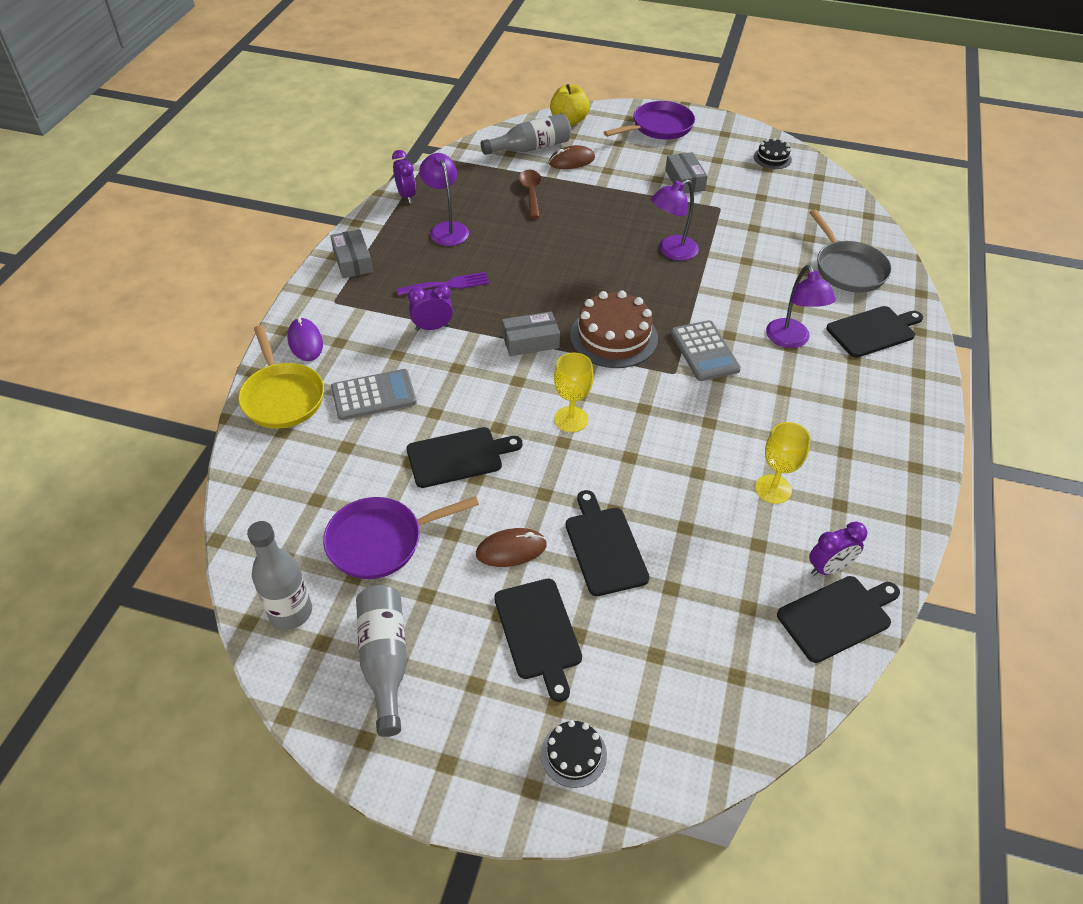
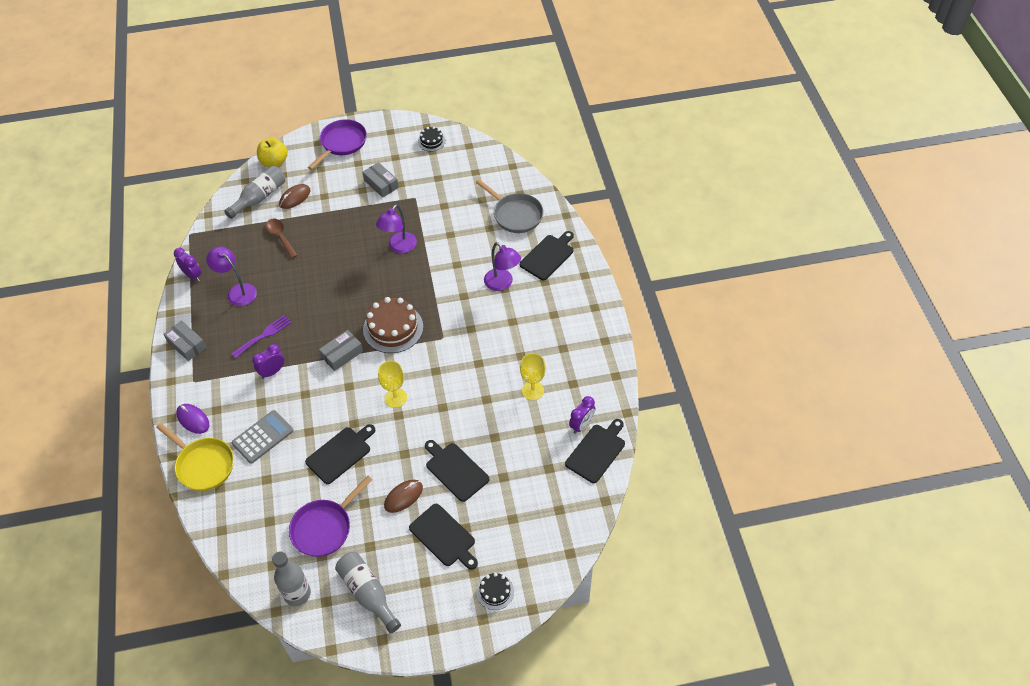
camera: 25 degrees left, 5 degrees up
grey calculator [671,320,741,381] -> none

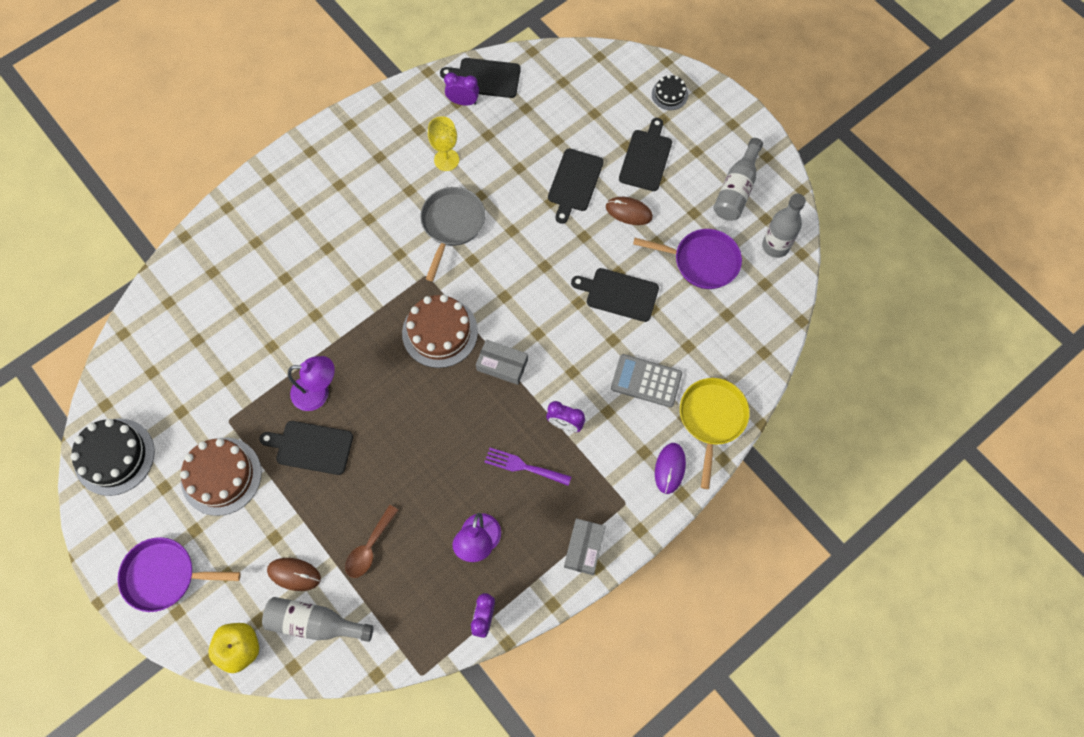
camera: 120 degrees left, 15 degrees up
grey box [362,162,399,198] -> brown cake [180,438,262,516]
yellow goblet [378,361,407,408] -> none
black cake [418,127,446,151] -> black cake [70,418,154,496], size x1.89
grey pan [475,179,543,233] -> grey pan moved to [420,187,485,281]
purple lamp [484,242,521,291] -> none
black cutting board [520,231,574,280] -> black cutting board moved to [260,421,353,475]

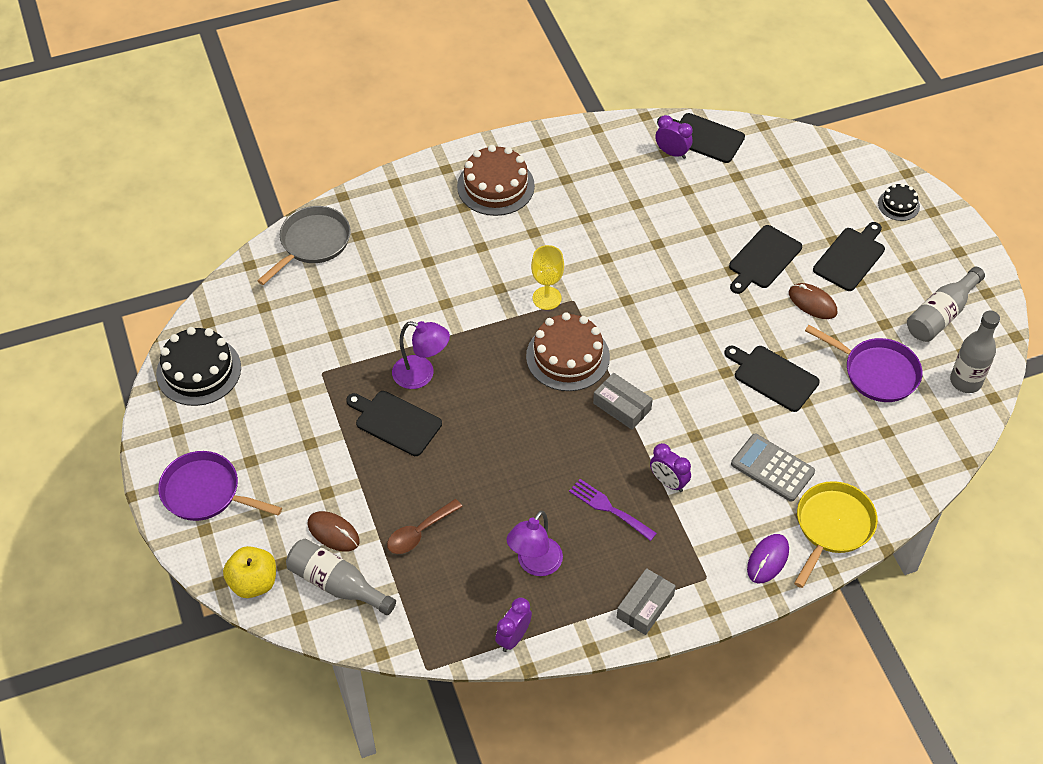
camera: 20 degrees right, 15 degrees down
brown cake [180,438,262,516] -> brown cake moved to [457,145,535,216]
grey pan [420,187,485,281] -> grey pan moved to [257,206,351,285]
yellow goblet [428,116,459,171] -> yellow goblet moved to [531,245,564,310]

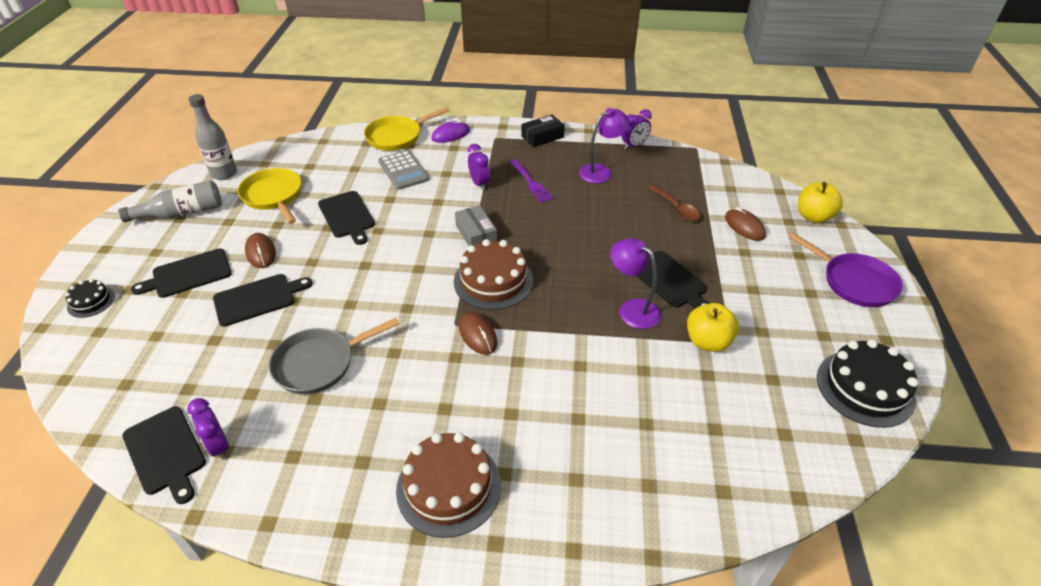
camera: 155 degrees left, 10 degrees down
grey pan [257,206,351,285] -> grey pan moved to [269,318,399,395]
grey bottle [286,539,396,615] -> none
brown spoon [387,499,463,554] -> brown spoon turned 75 degrees clockwise [649,185,701,221]
yellow goblet [531,245,564,310] -> brown mouse [459,312,497,355]
grey box [617,568,676,635] -> black box [522,115,565,147]
purple pan [805,325,922,402] -> yellow pan [238,168,301,224]
none -> yellow apple [687,303,739,352]

